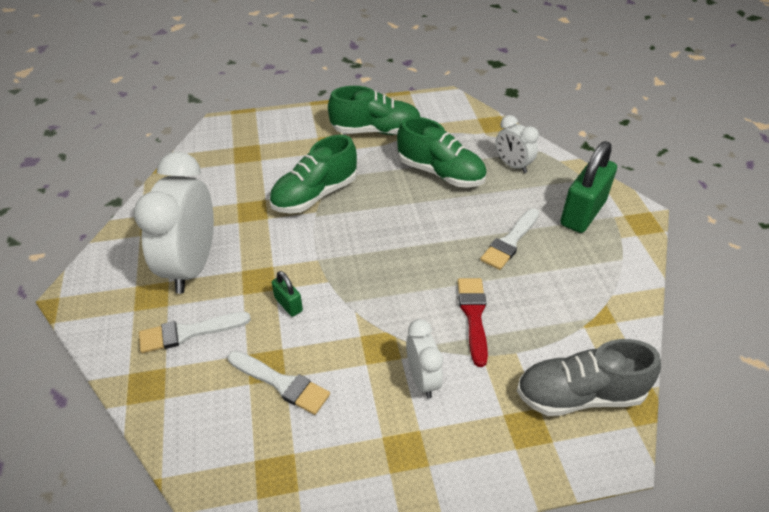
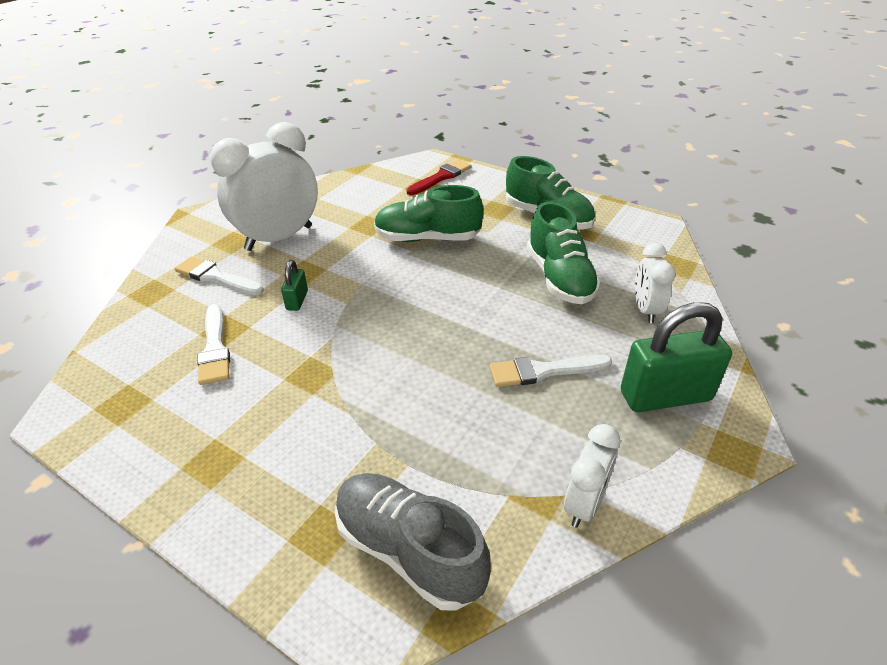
camera: 45 degrees right, 5 degrees down
white clock [406,319,443,398] -> white clock moved to [564,424,621,528]
red brush [457,278,488,367] -> red brush moved to [406,159,471,195]

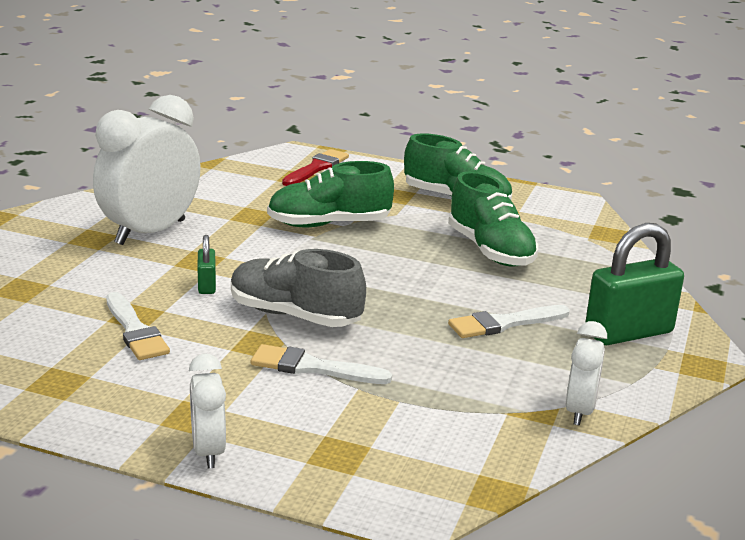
camera: 15 degrees left, 15 degrees down
white brush [175,256,264,295] -> white brush moved to [251,344,392,384]
grey shoe [335,473,491,611] -> grey shoe moved to [231,249,366,327]
white clock [635,243,676,323] -> white clock moved to [189,353,226,468]

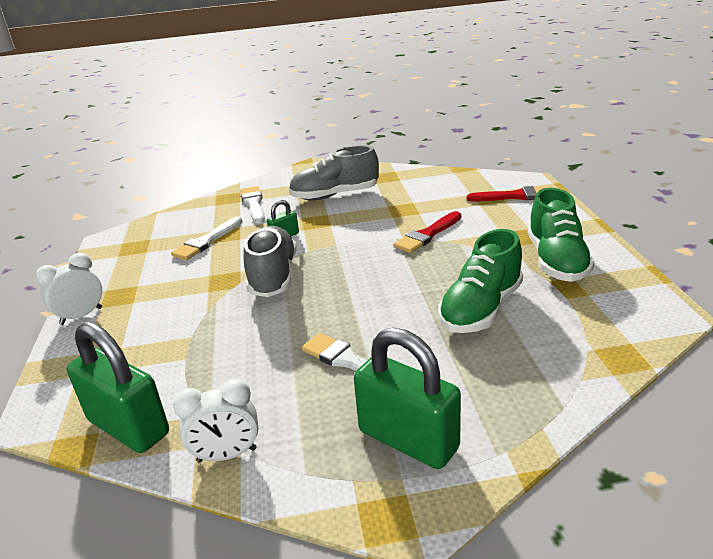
camera: 65 degrees right, 5 degrees up
white clock [93,95,201,245] -> grey shoe [289,145,379,200]
white brush [251,344,392,384] -> white brush moved to [240,186,265,224]
green shoe [267,161,394,227] -> red brush [394,211,461,253]
none -> green padlock [67,322,169,453]

